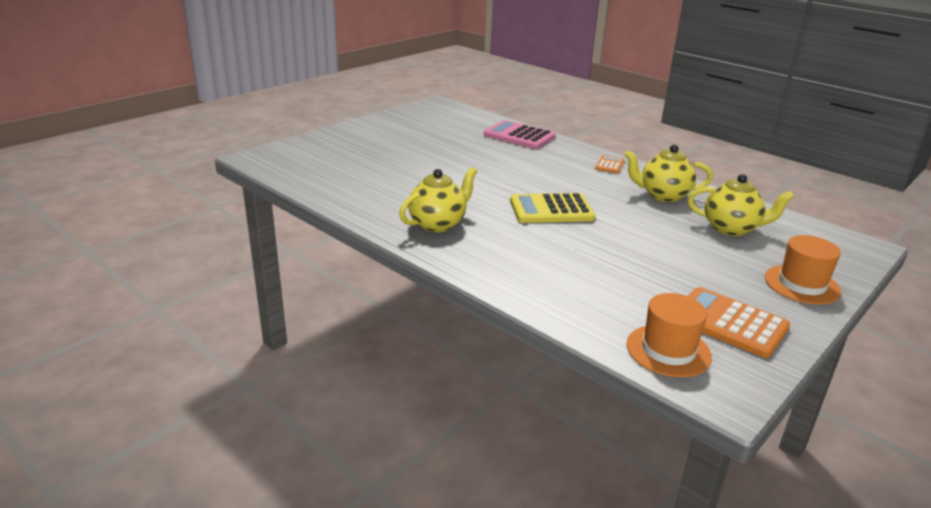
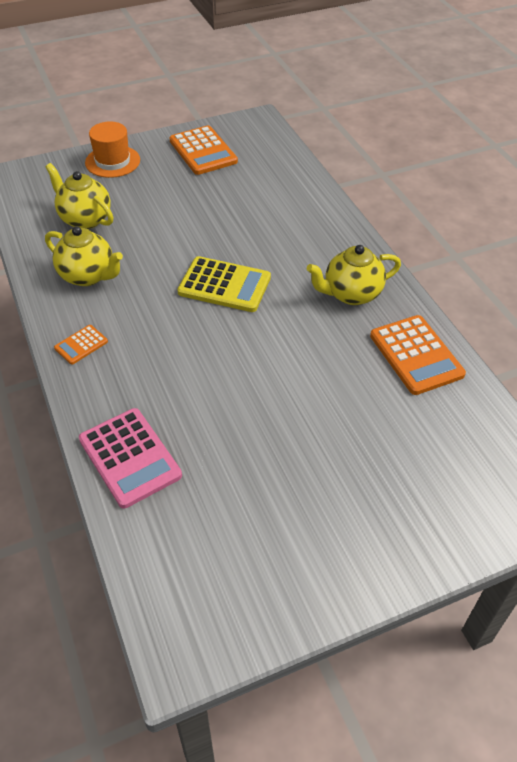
camera: 155 degrees left, 20 degrees up
orange hat [627,293,712,377] -> none
none -> orange calculator [370,315,466,395]

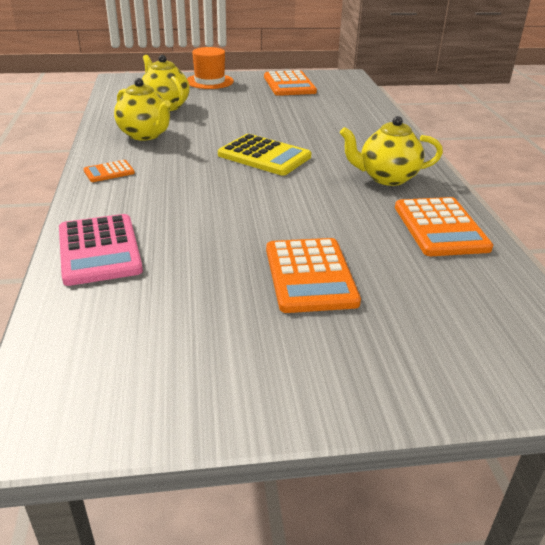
camera: 15 degrees right, 15 degrees down
none -> orange calculator [266,238,361,313]

